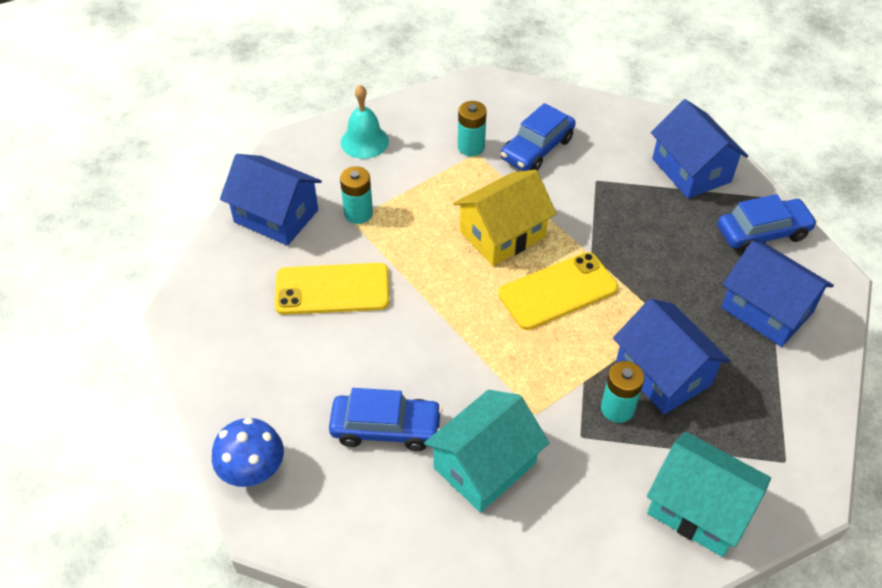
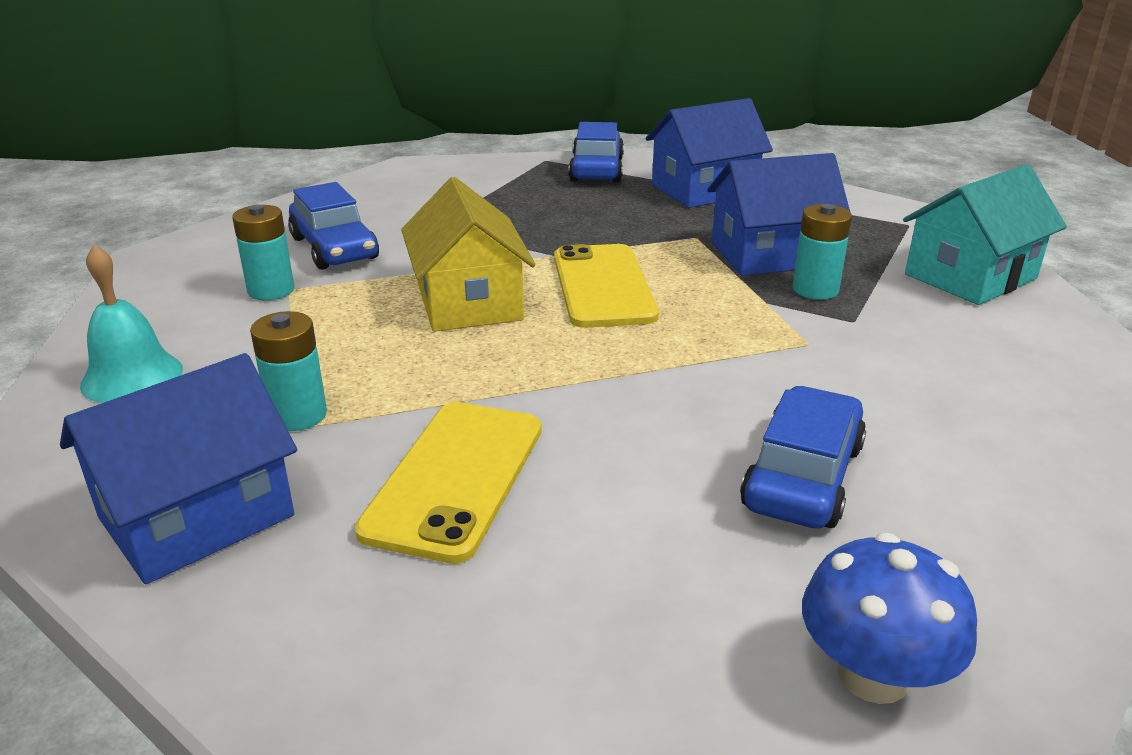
camera: 70 degrees left, 20 degrees down
turquoise house [424,390,549,512] -> none
blue house [651,99,748,199] -> none

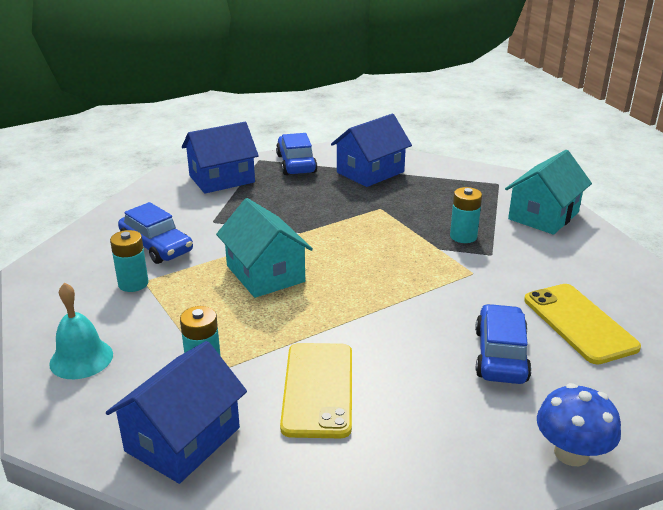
camera: 15 degrees left, 0 degrees up
yellow house [401,177,535,332] -> turquoise house [216,198,313,298]
yellow phone [554,244,659,328] -> yellow phone moved to [524,284,641,364]
blue house [707,153,850,276] -> blue house moved to [182,122,259,194]

